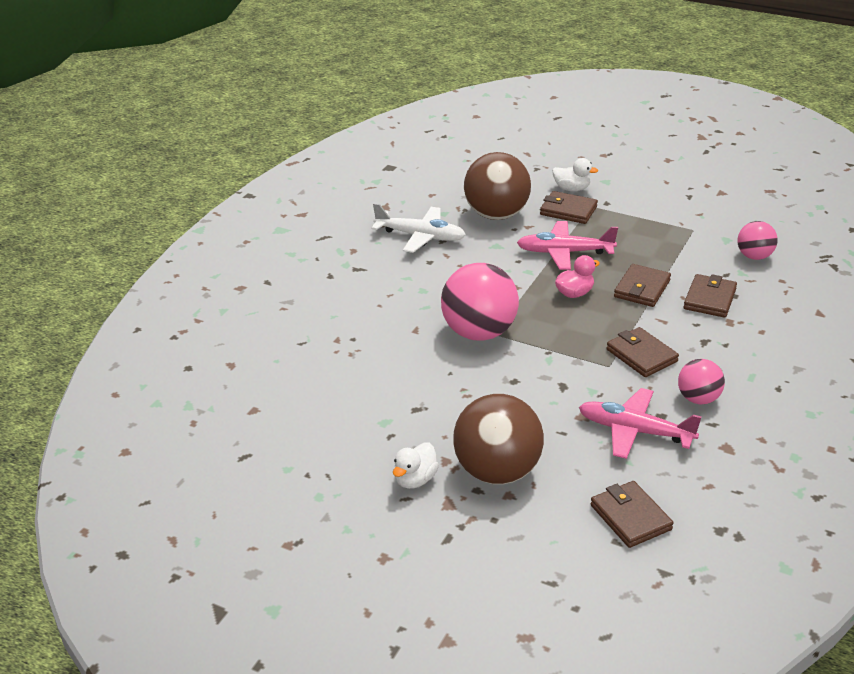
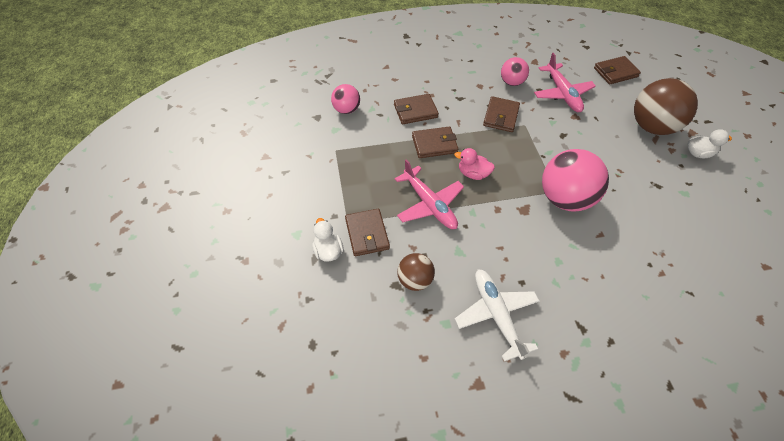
camera: 130 degrees left, 20 degrees up
brown ball [464,152,531,220] -> brown ball [397,253,435,291], size x0.55
brown wallet [591,481,673,548] -> brown wallet turned 45 degrees clockwise [594,56,641,85]

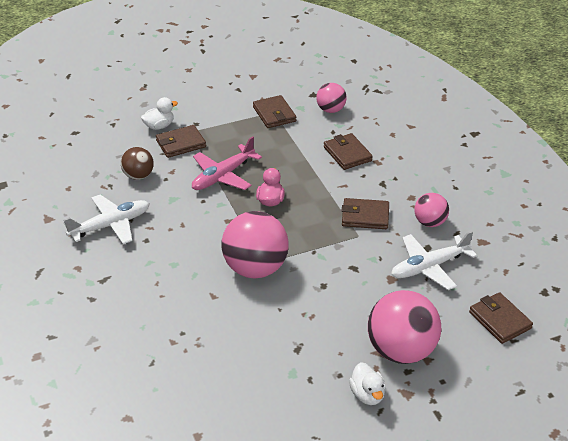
camera: 80 degrees right, 15 degrees down
brown wallet [412,127,458,158] -> brown wallet moved to [253,95,296,128]
pink plane [534,53,596,112] -> white plane [391,231,477,290]
brown ball [634,78,698,135] -> pink ball [368,290,441,364]

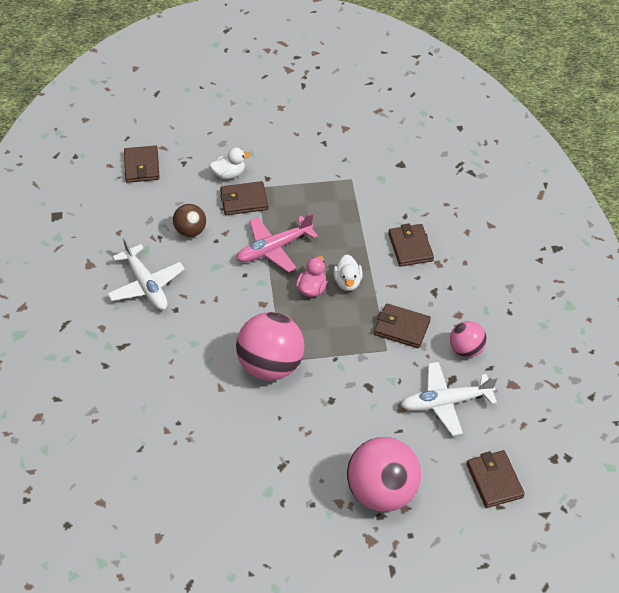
camera: 15 degrees right, 10 degrees up
white plane [63,195,150,244] -> white plane turned 75 degrees clockwise [107,237,185,310]
brown wallet [253,95,296,128] -> brown wallet moved to [124,145,160,183]
pink ball [316,83,347,113] -> none
white duck [349,362,386,405] -> white duck moved to [333,255,363,291]

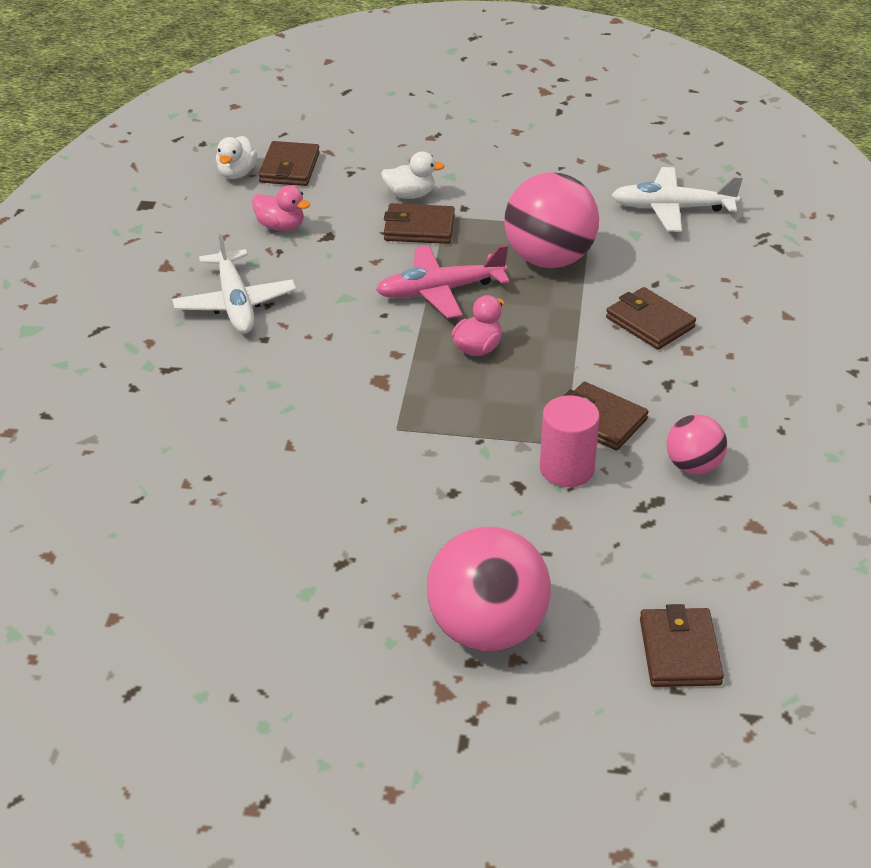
camera: 15 degrees right, 10 degrees down
brown ball [172,204,206,237] -> none
pink ball [236,312,305,381] -> pink ball moved to [504,172,599,268]
white duck [333,255,363,291] -> white duck moved to [216,136,257,179]
brown wallet [388,224,434,267] -> brown wallet turned 45 degrees counterclockwise [606,287,696,350]
white plane [401,362,498,436] -> white plane moved to [611,167,743,232]
none -> pink duck [252,185,310,231]
none -> pink cylinder [540,395,600,487]

